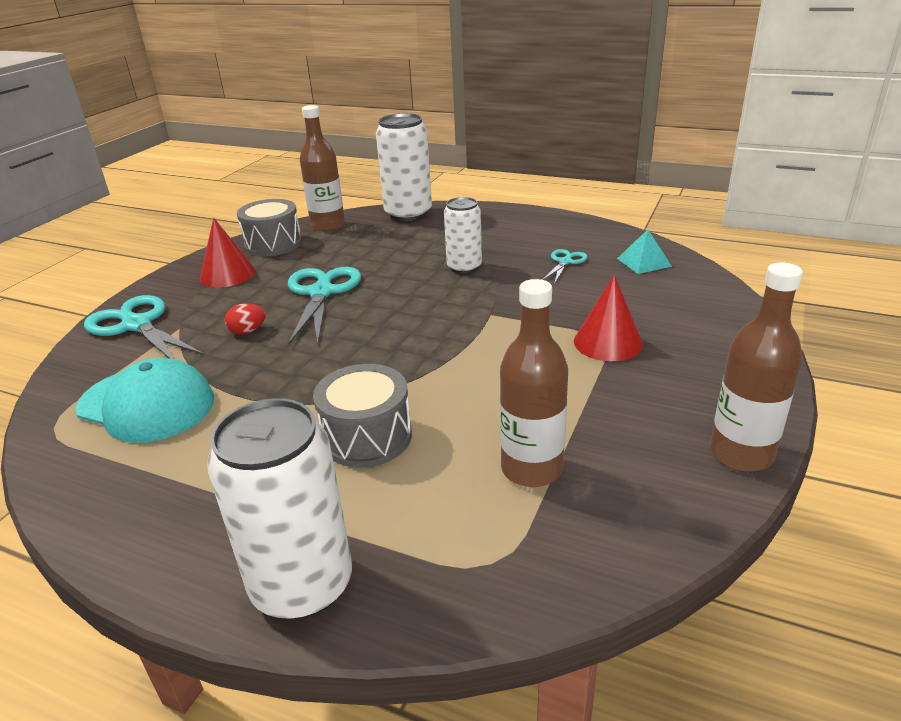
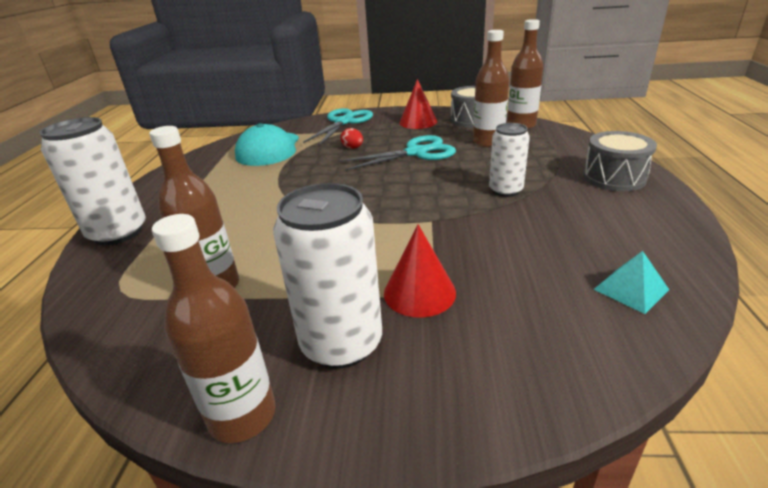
camera: 70 degrees right, 0 degrees up
grey drum [313,364,412,468] -> grey drum moved to [583,131,657,191]
white can [376,113,432,221] -> white can moved to [273,183,382,368]
turquoise scissors [543,249,587,284] -> none
none -> brown bottle [473,30,509,147]

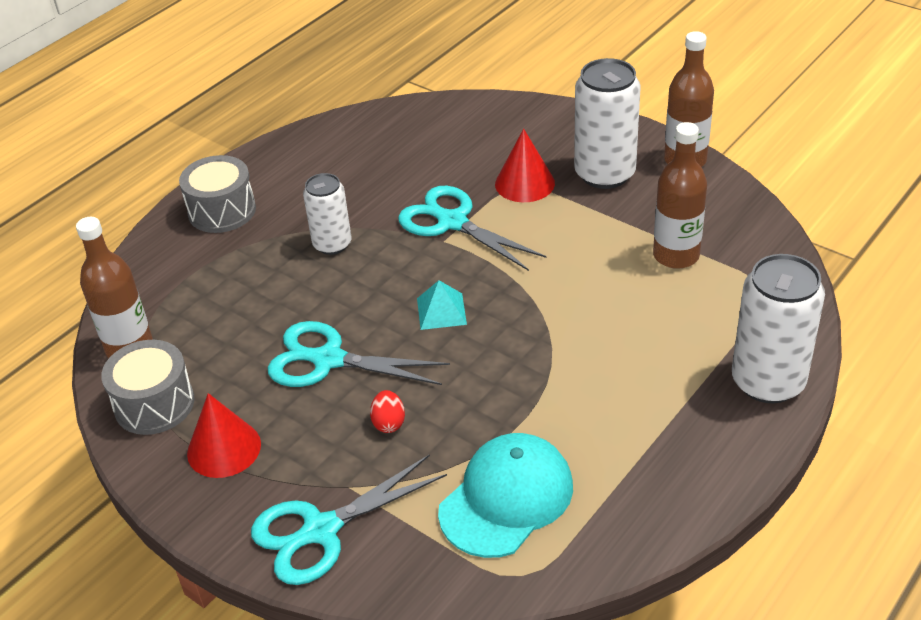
camera: 145 degrees left, 10 degrees up
brown bottle [473,30,509,147] -> none
turquoise pyramid [594,251,669,314] -> turquoise pyramid moved to [417,280,467,330]
none -> turquoise scissors [398,186,547,271]

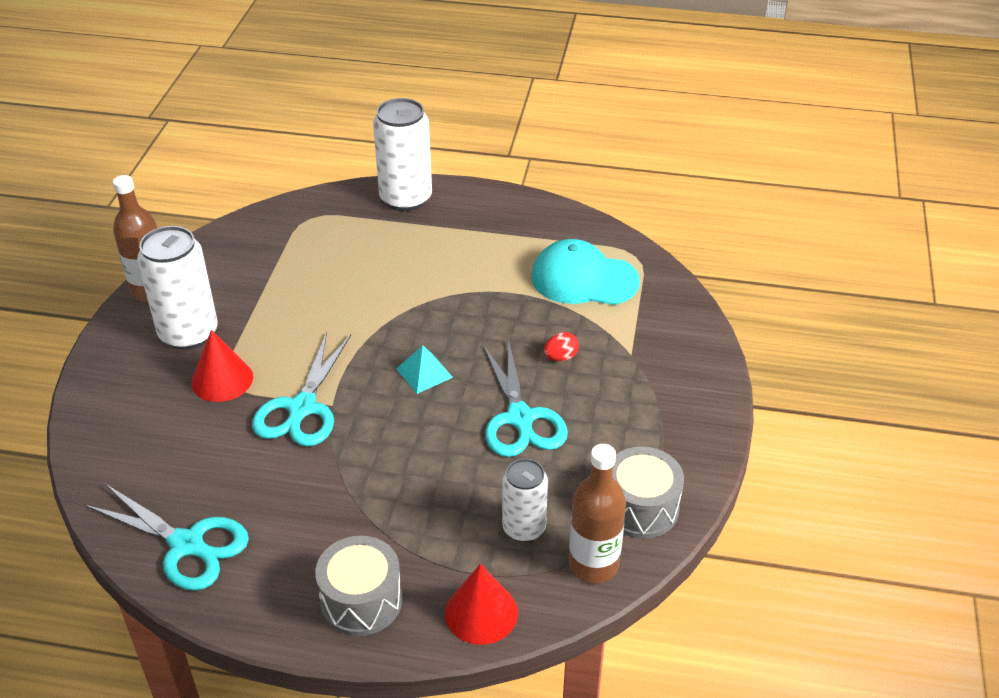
camera: 120 degrees left, 0 degrees up
red cone [187,393,261,478] -> red cone moved to [445,564,518,645]
turquoise scissors [251,455,447,585] -> turquoise scissors moved to [85,484,249,591]
white can [303,173,351,255] -> white can moved to [502,459,548,542]
brown bottle [653,122,707,269] -> none

